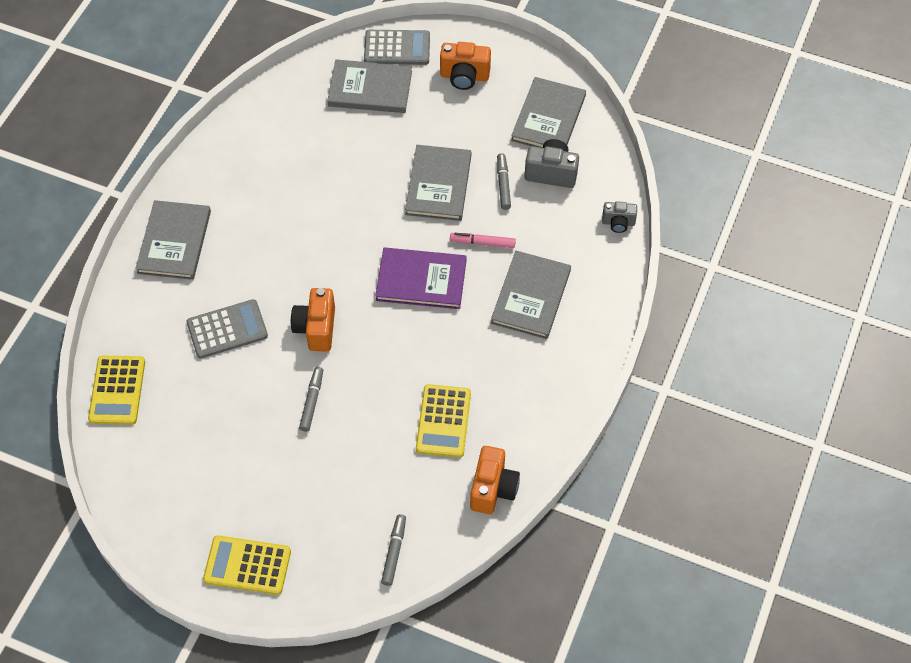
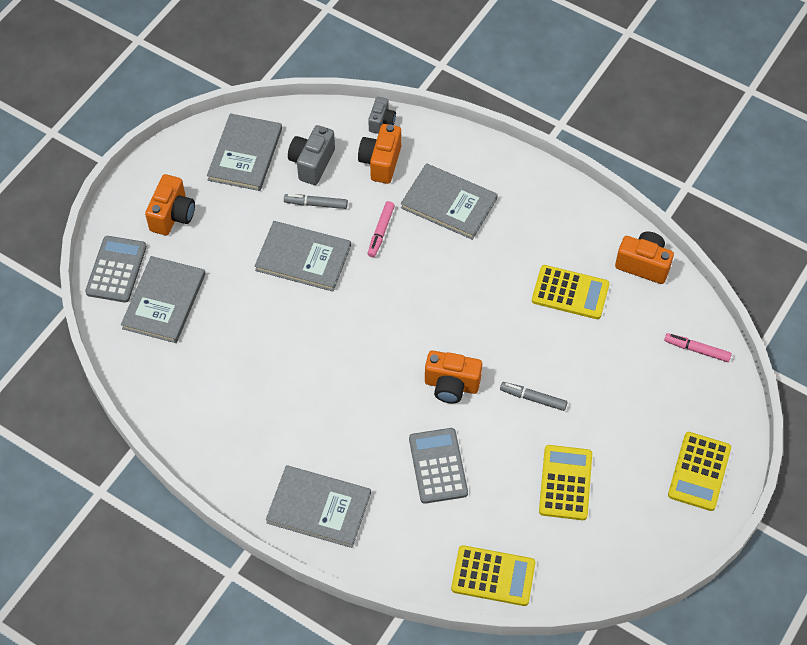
camera: 80 degrees left, 0 degrees up
purple book [375,248,467,309] -> none
grey marker [381,514,406,586] -> pink marker [664,333,732,362]
grey book [511,77,586,148] -> grey book turned 75 degrees clockwise [207,113,282,191]
none -> orange camera [358,124,401,184]
none -> yellow calculator [539,445,592,520]

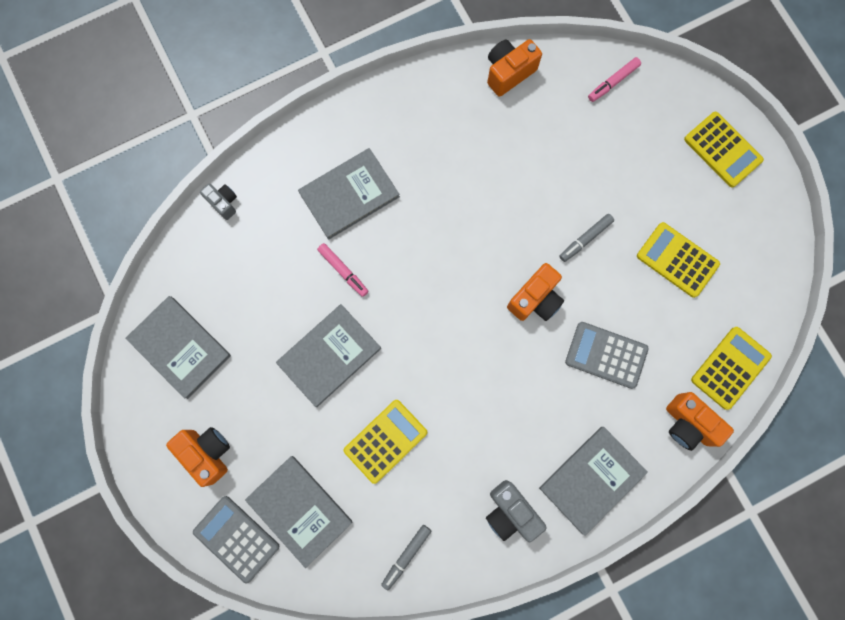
camera: 60 degrees left, 20 degrees up
grey marker [284,194,348,209] -> grey marker moved to [381,525,431,590]
grey camera [288,125,335,185] -> grey camera moved to [486,480,547,542]
orange camera [358,124,401,184] -> orange camera moved to [666,392,734,451]
yellow calculator [532,265,610,319] -> yellow calculator moved to [344,400,427,484]

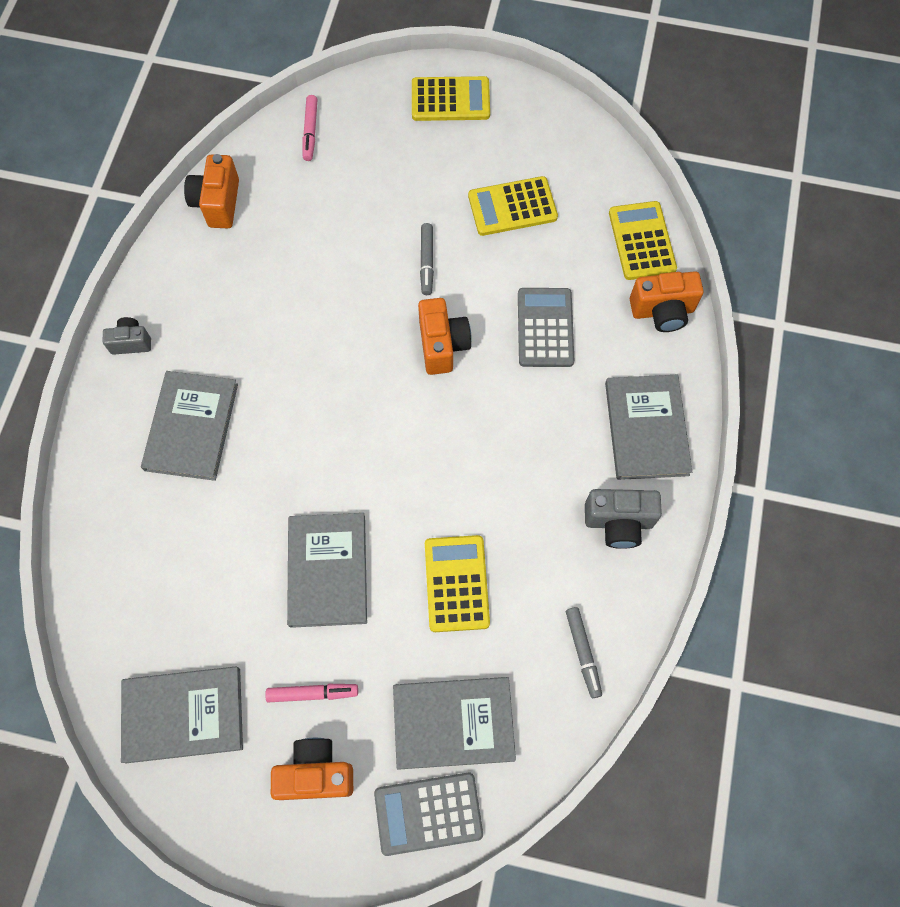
camera: 50 degrees left, 10 degrees down
grey camera [200,184,237,220] -> grey camera moved to [102,317,151,355]
pink marker [317,243,368,297] -> pink marker moved to [265,684,358,702]
grey calculator [565,322,649,389] -> grey calculator turned 120 degrees clockwise [518,288,574,367]

